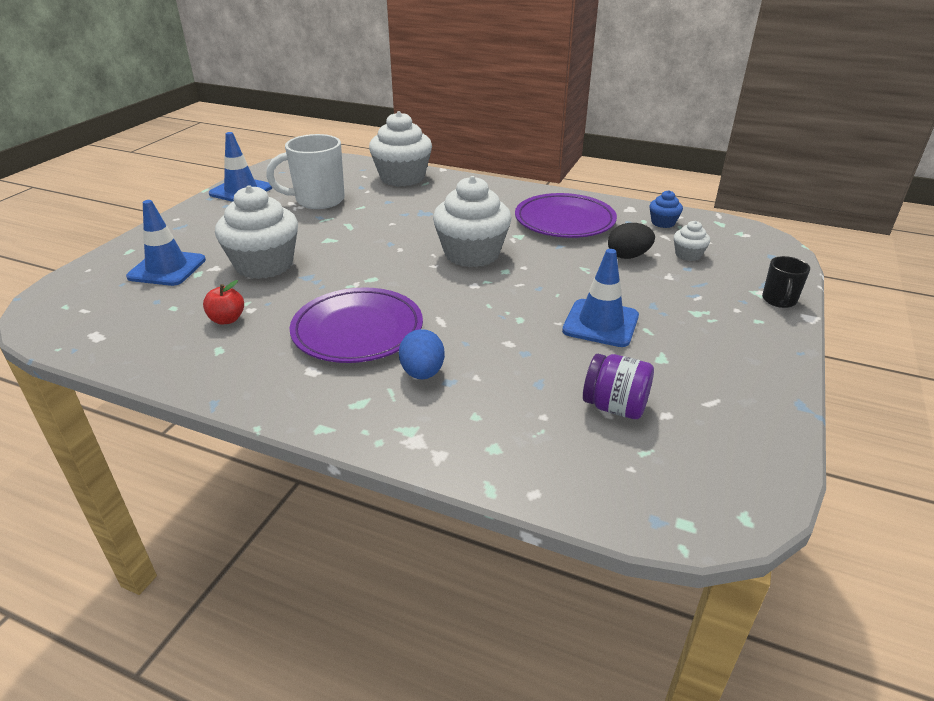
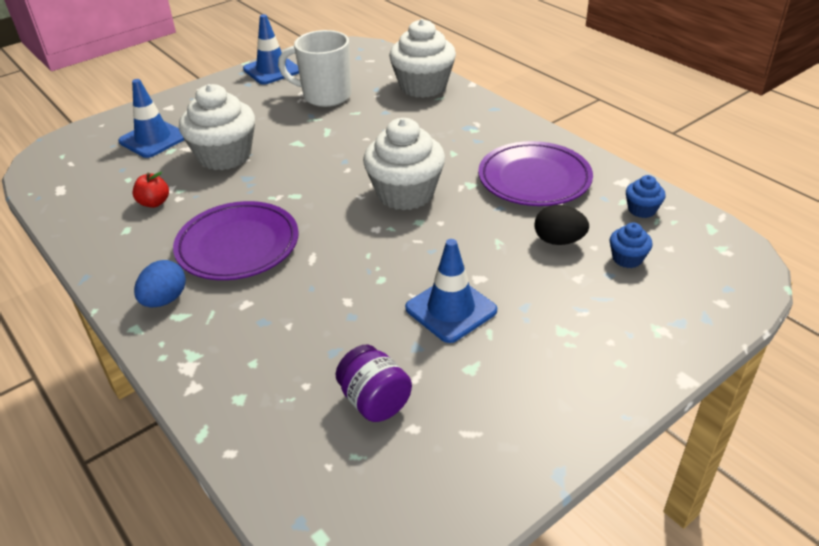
camera: 30 degrees right, 5 degrees up
blue egg [399,329,445,379] -> blue egg moved to [134,260,186,308]
white cupcake [674,221,710,261] -> blue cupcake [610,222,653,268]
black mug [762,256,810,308] -> none

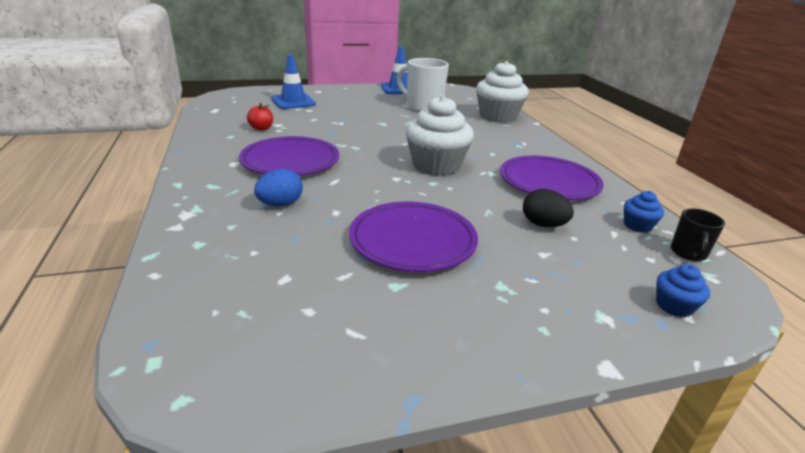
camera: 20 degrees right, 10 degrees down
blue egg [134,260,186,308] -> blue egg moved to [254,169,303,206]
white cupcake [179,84,255,170] -> none
purple jar [336,345,412,422] -> none
blue traffic cone [405,239,497,343] -> purple plate [349,201,478,272]
blue cupcake [610,222,653,268] -> blue cupcake moved to [656,264,710,317]
none -> black mug [671,208,725,261]

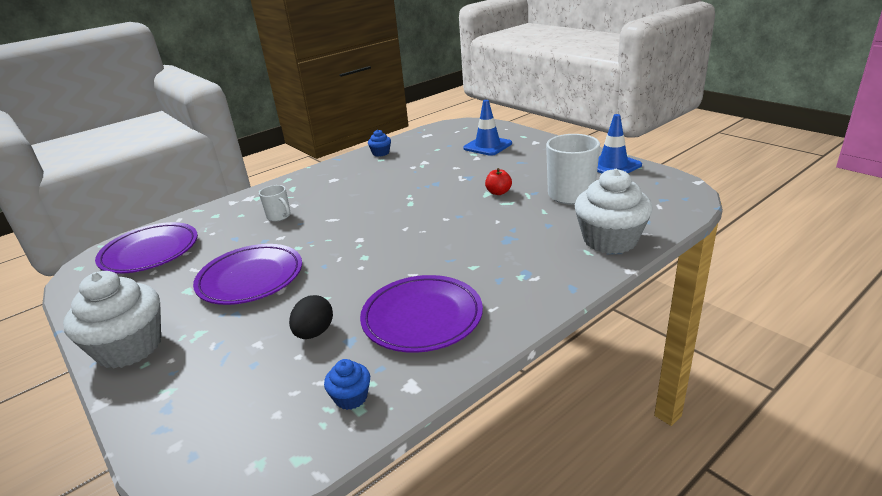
camera: 70 degrees right, 0 degrees up
purple plate [239,136,339,176] -> purple plate moved to [95,222,198,274]
red apple [247,103,273,131] -> red apple moved to [485,168,512,195]
blue egg [254,169,303,206] -> white mug [259,185,291,221]
white cupcake [406,95,474,176] -> white cupcake moved to [63,271,161,369]
blue cupcake [656,264,710,317] -> blue cupcake moved to [368,130,391,157]
black mug [671,208,725,261] -> none

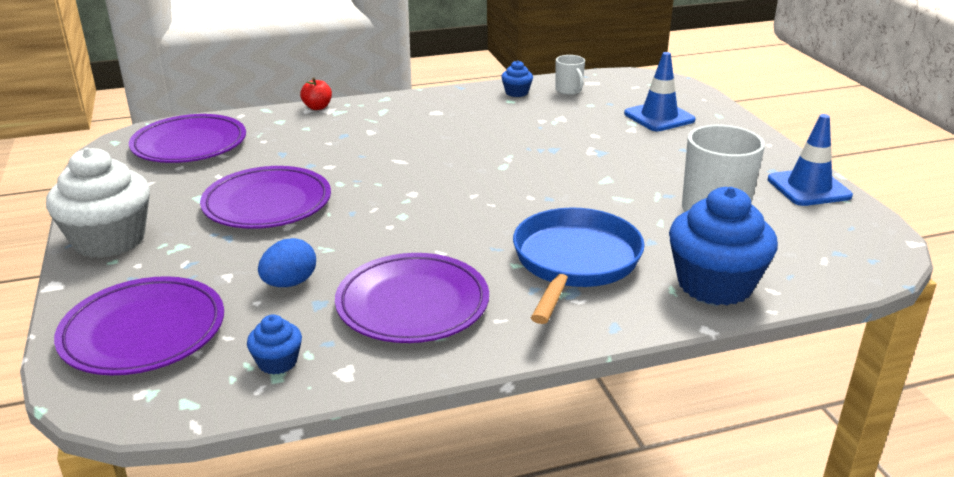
camera: 20 degrees right, 0 degrees up
white mug [259,185,291,221] -> white mug moved to [556,55,585,95]
black egg [289,295,333,339] -> blue egg [258,238,316,287]
red apple [485,168,512,195] -> red apple moved to [300,78,332,110]
white cupcake [575,169,653,254] -> blue cupcake [669,187,778,305]
none -> purple plate [54,276,224,375]
none -> blue pan [513,208,645,324]

